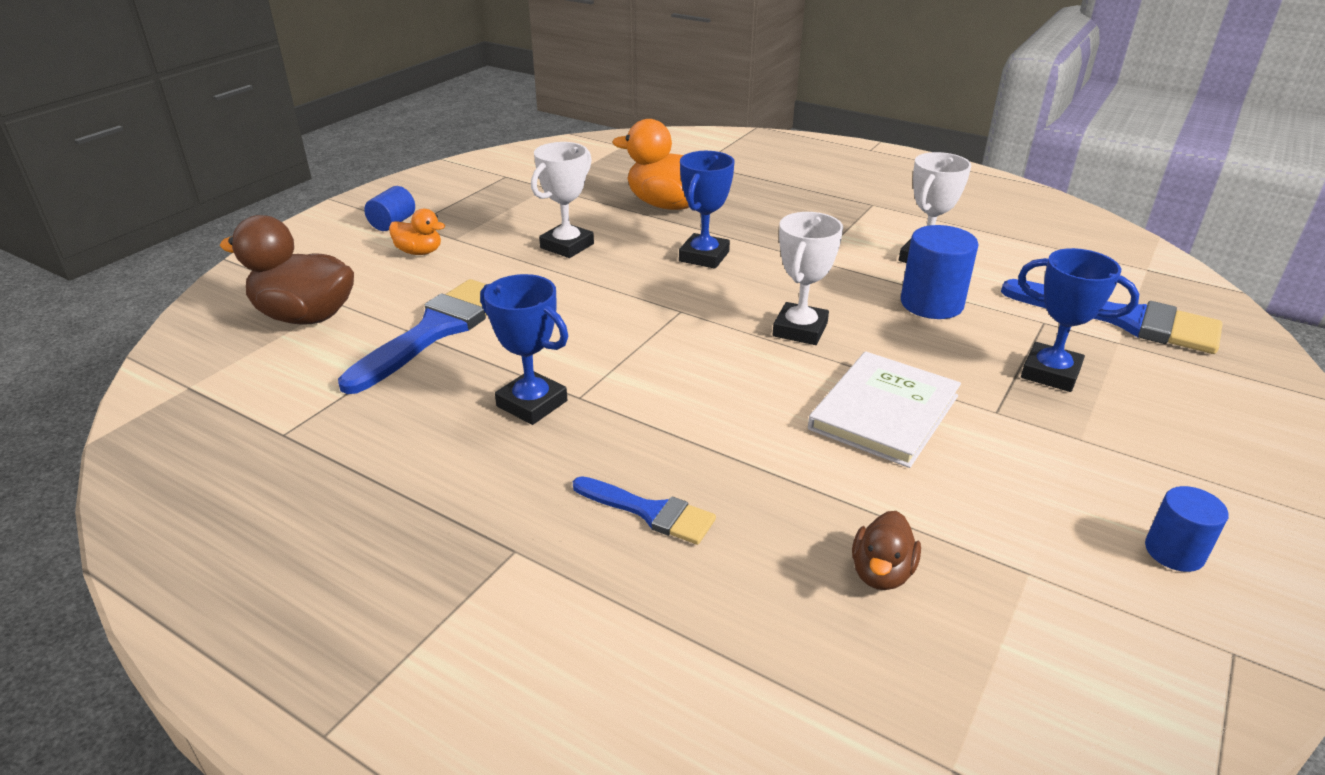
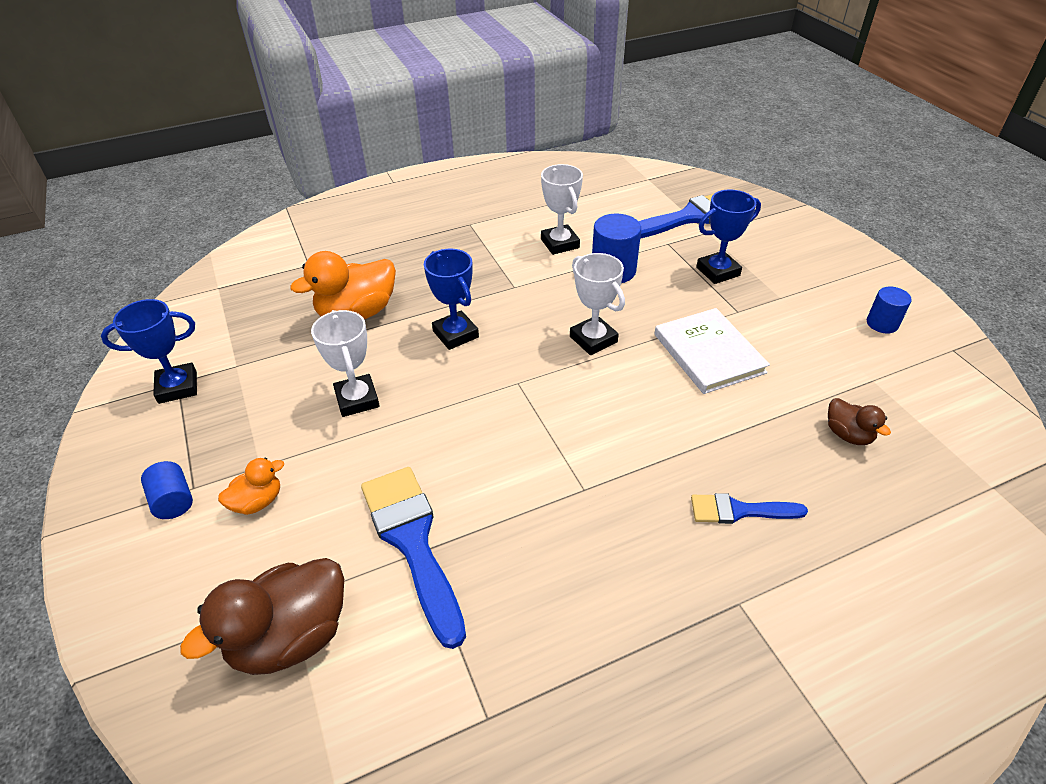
camera: 55 degrees left, 10 degrees up
blue trophy [480,274,568,425] -> blue trophy moved to [101,299,197,404]
blue brush [573,476,716,545] -> blue brush turned 150 degrees counterclockwise [691,493,808,524]

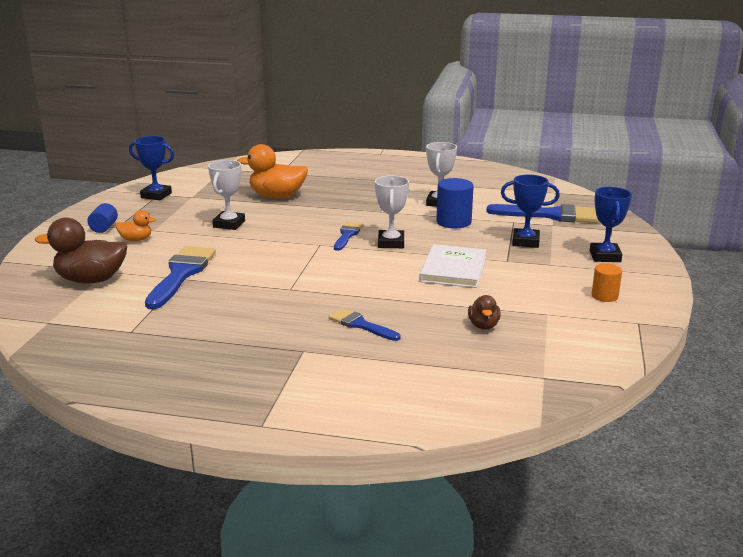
camera: 35 degrees right, 20 degrees down
blue trophy [424,249,479,350] -> blue trophy moved to [590,187,632,262]
blue cylinder [867,286,912,333] -> orange cylinder [592,263,622,302]
none -> blue brush [334,222,363,251]

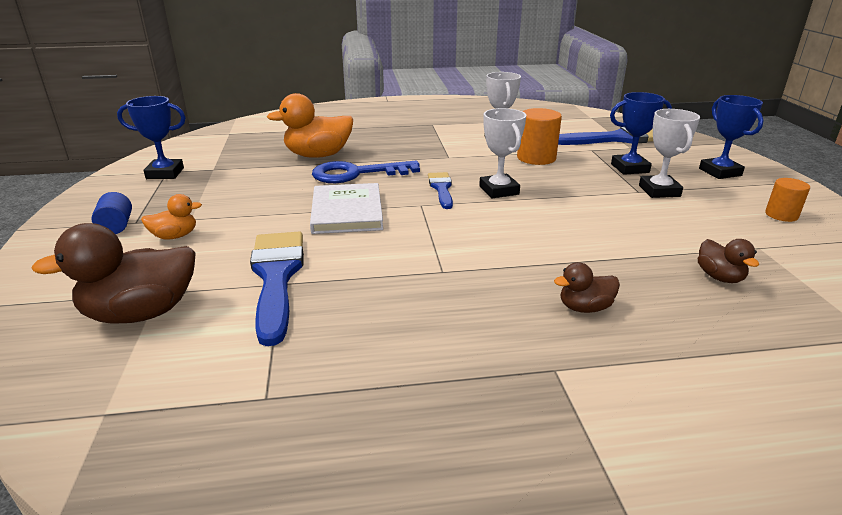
camera: 20 degrees left, 5 degrees up
white trophy [208,160,245,230] -> white trophy moved to [639,109,700,198]
blue brush [329,308,401,341] -> brown duck [554,262,620,313]
white book [419,244,487,288] -> white book moved to [310,183,383,234]
blue cylinder [436,178,474,228] -> orange cylinder [517,108,562,165]
none -> blue key [312,161,420,183]

